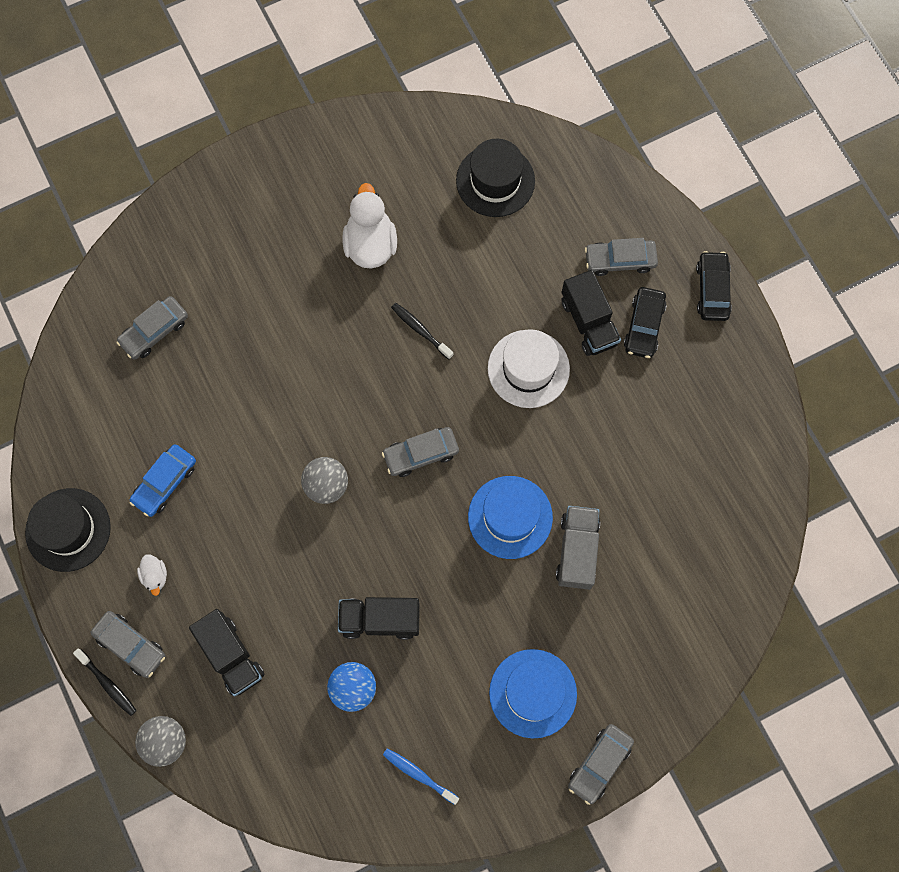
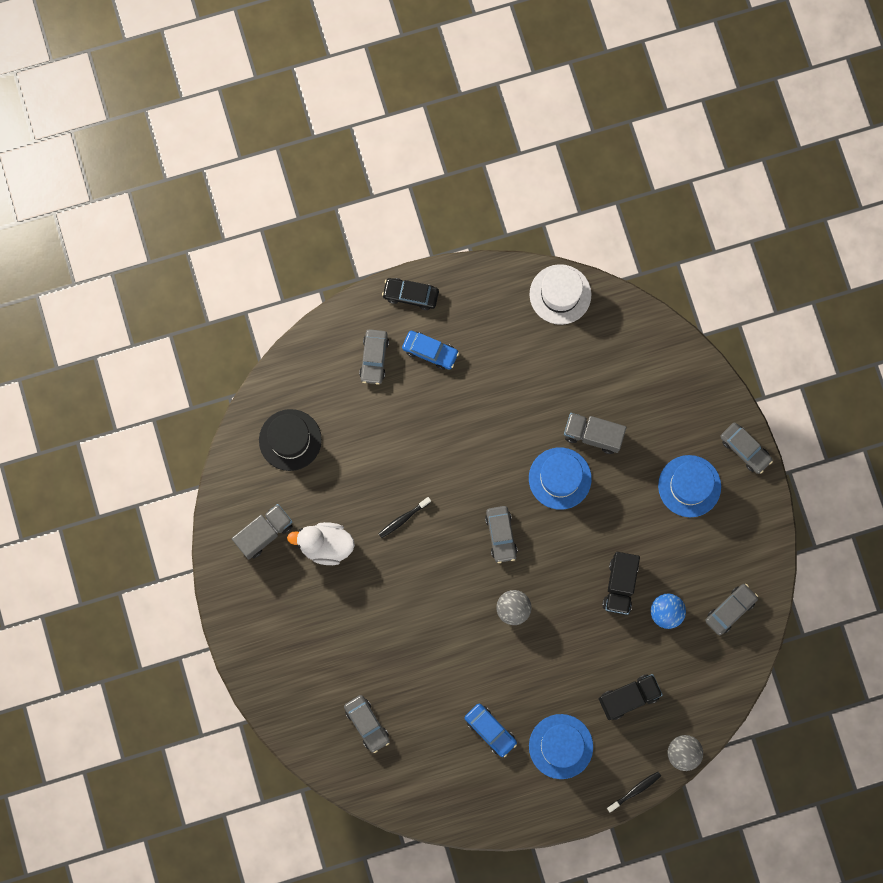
camera: 80 degrees left, 5 degrees up
black hat [25,488,111,572] -> none
grey car [91,611,165,678] -> grey car moved to [705,584,758,635]
white duck [137,555,167,596] -> blue hat [529,714,593,779]
blue toothbrush [383,748,459,805] -> none
white hat [488,329,570,408] -> white hat moved to [530,264,591,325]
black truck [562,270,621,356] -> none
black car [624,287,667,358] -> blue car [402,331,459,370]
none -> grey truck [232,504,293,560]

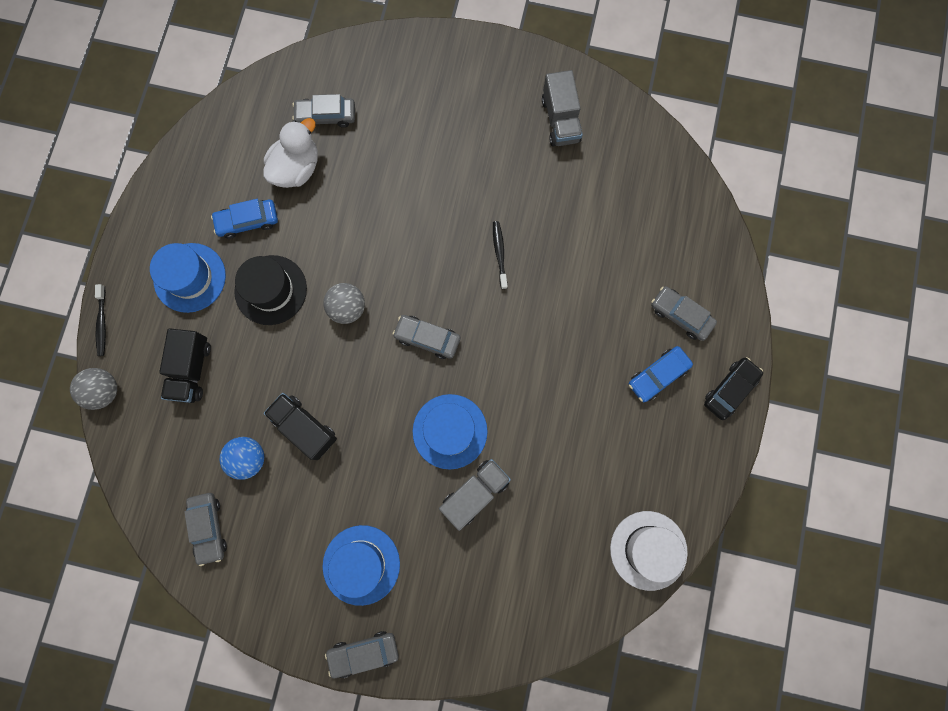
camera: 120 degrees right, 0 degrees up
black hat [259,409,322,471] -> black hat moved to [234,255,307,325]
white duck [287,522,355,565] -> white duck moved to [263,118,318,188]

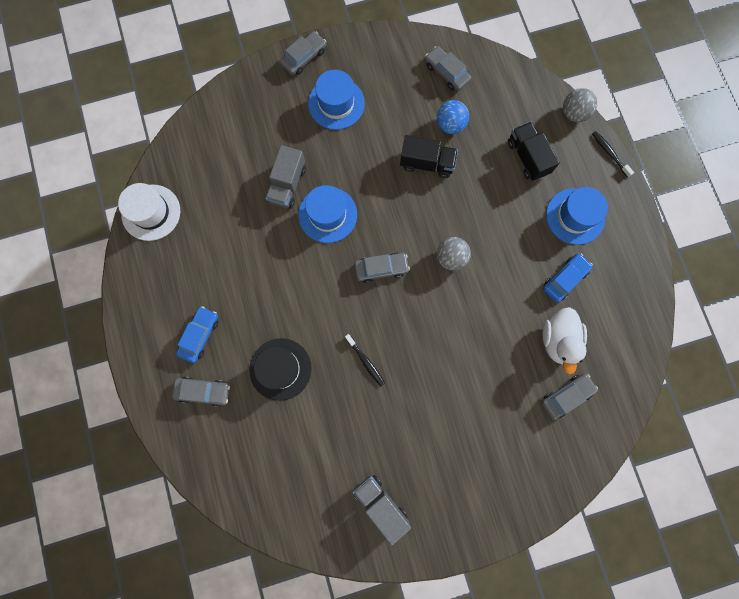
camera: 150 degrees right, 0 degrees up
black hat [234,255,307,325] -> black hat moved to [249,338,312,401]
black car [704,357,763,420] -> none

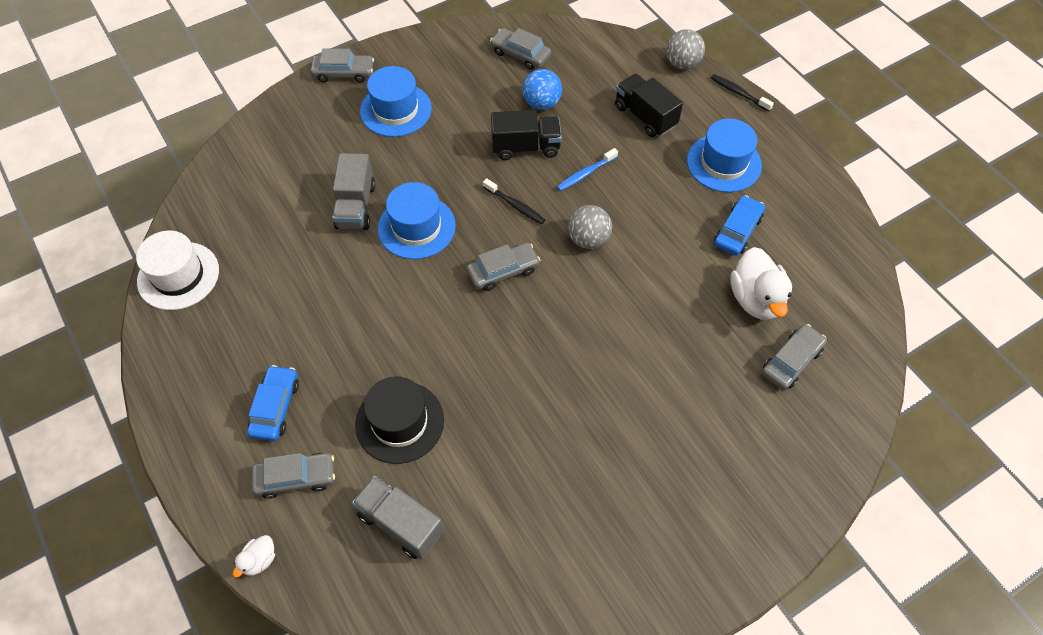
camera: 15 degrees left, 20 degrees down
grey car [280,31,327,75] -> grey car turned 60 degrees clockwise [310,48,374,83]
black toothbrush [345,334,385,386] -> black toothbrush moved to [483,178,545,224]
grey truck [353,475,411,546] -> grey truck moved to [352,476,444,559]
none -> white duck [233,535,275,578]
none -> blue toothbrush [557,148,618,191]

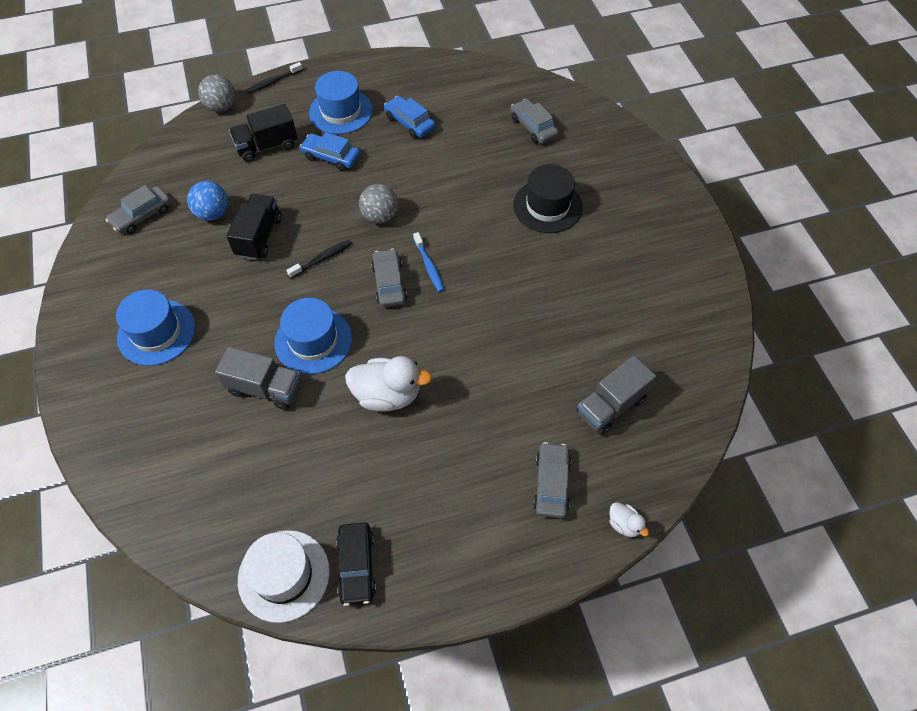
camera: 75 degrees left, 0 degrees up
blue car [247,365,299,441] -> blue car moved to [300,132,360,171]
grey car [310,48,374,83] -> none
black hat [355,376,444,464] -> black hat moved to [513,164,583,233]
blue toothbrush [557,148,618,191] -> blue toothbrush moved to [413,232,445,292]
white duck [731,247,792,320] -> white duck moved to [345,356,432,412]
none -> black car [336,522,376,606]

